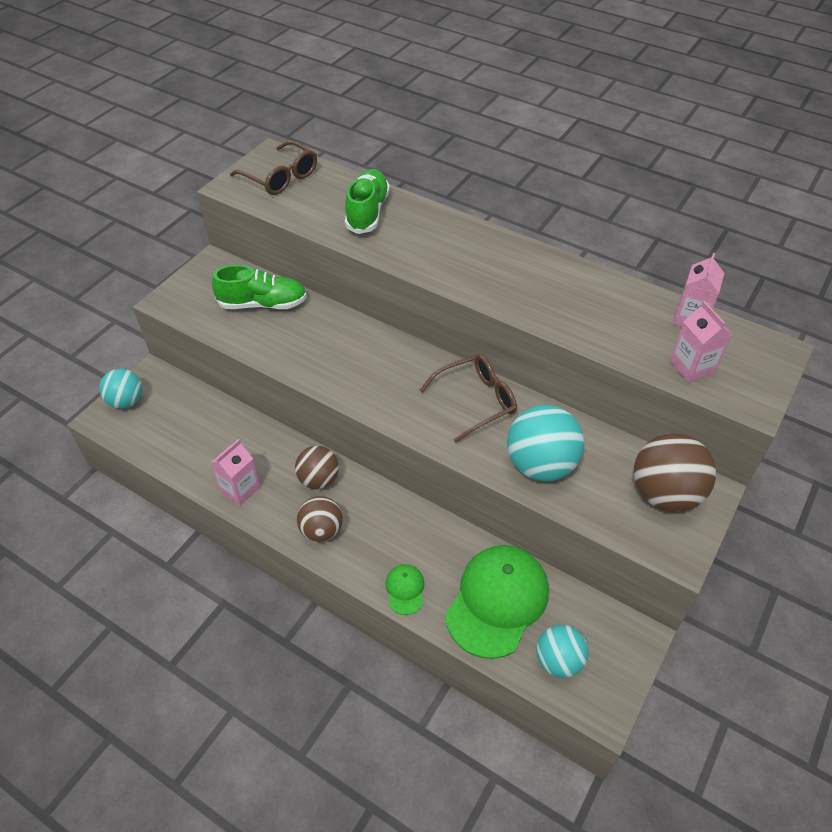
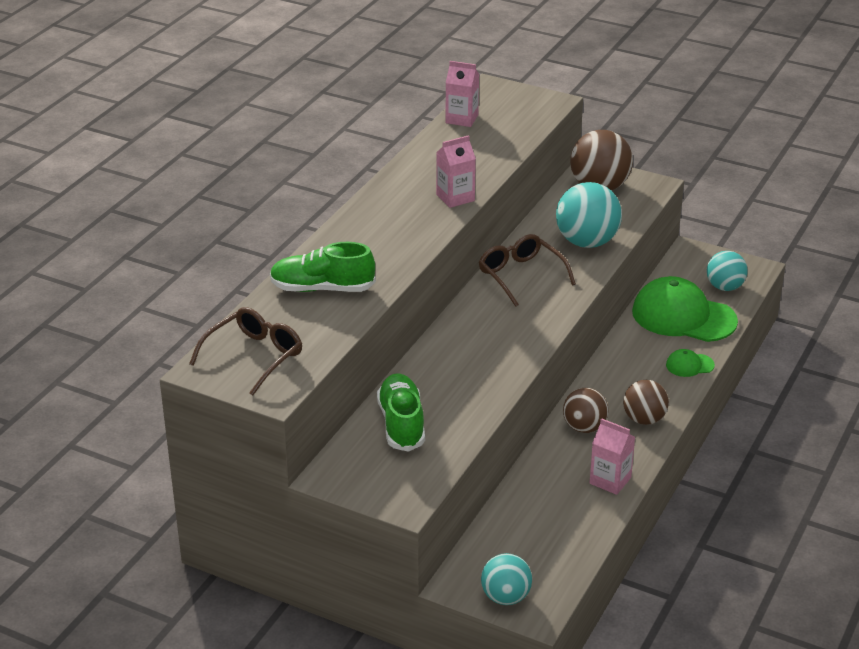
camera: 95 degrees left, 15 degrees down
pink carton [670,301,732,383] -> pink carton moved to [436,135,476,208]

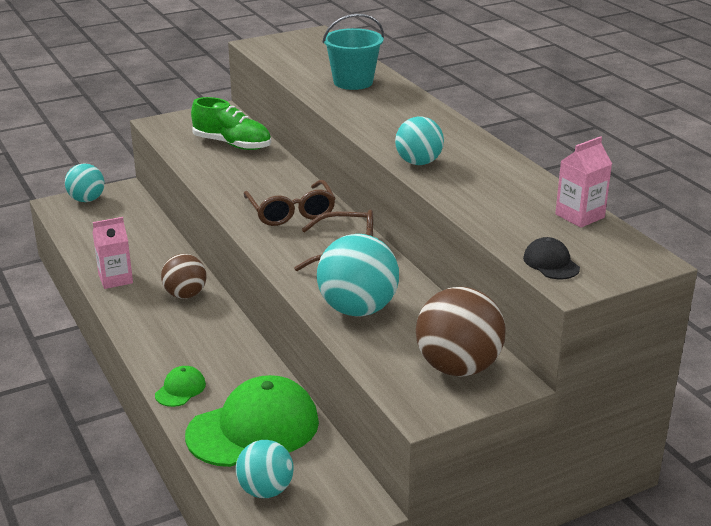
camera: 125 degrees right, 5 degrees down
brown glasses [189,307,302,396] -> brown glasses moved to [244,180,336,226]
green shoe [270,242,376,292] -> turquoise bucket [322,14,384,90]
pink carton [436,135,476,208] -> turquoise ball [395,117,444,165]
brown ball [623,380,669,425] -> none
none -> black cap [523,237,580,279]

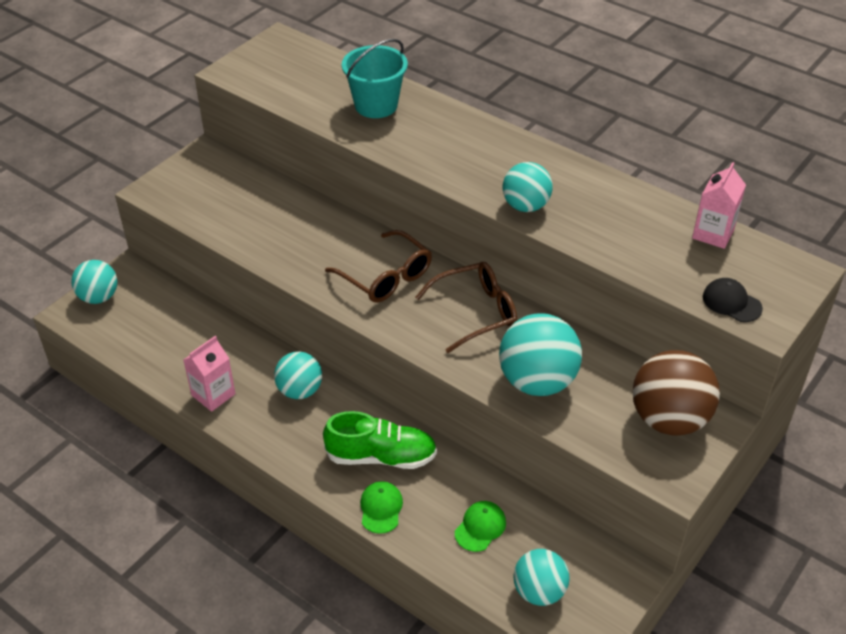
camera: 25 degrees left, 15 degrees up
brown ball [161,254,206,299] -> turquoise ball [274,351,322,399]
green cap [185,375,319,467] -> green cap [455,501,506,552], size x0.44
green shoe [191,97,271,150] -> green shoe moved to [323,411,437,469]

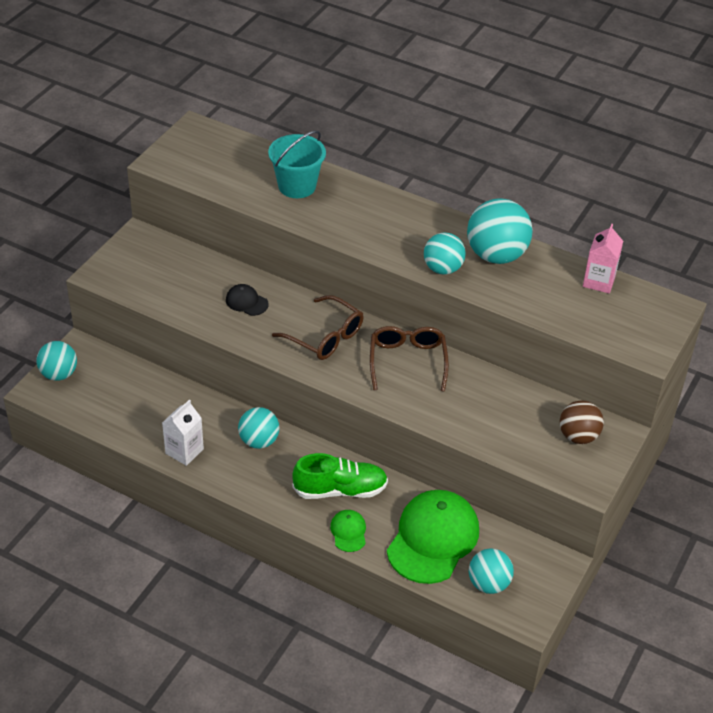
camera: 10 degrees left, 0 degrees up
pink carton [183,336,236,412] -> white carton [162,400,204,466]
brown glasses [415,262,517,353] -> brown glasses turned 60 degrees counterclockwise [370,326,449,392]
green cap [455,501,506,552] -> green cap [387,490,479,584], size x2.27
turquoise ball [499,313,582,396] -> turquoise ball moved to [467,198,533,264]
brown ball [633,350,720,436] -> brown ball [560,401,604,444], size x0.64
black cap [703,278,763,322] -> black cap moved to [226,284,269,316]

